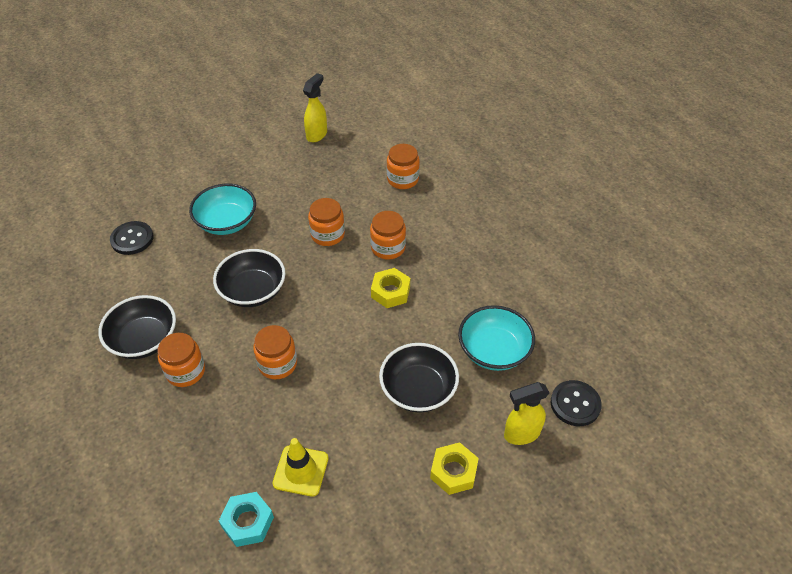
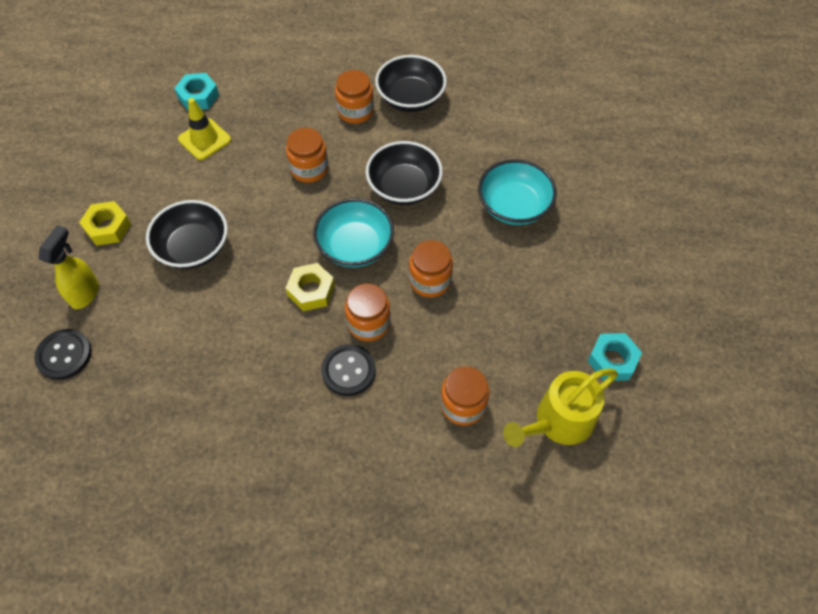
camera: 125 degrees right, 10 degrees up
black button [110,221,154,255] -> black button moved to [321,344,376,396]
yellow spray bottle [303,73,327,142] -> turquoise nut [588,333,642,381]
turquoise bowl [458,305,535,371] -> turquoise bowl moved to [313,198,394,268]
none -> yellow watering can [503,369,618,447]

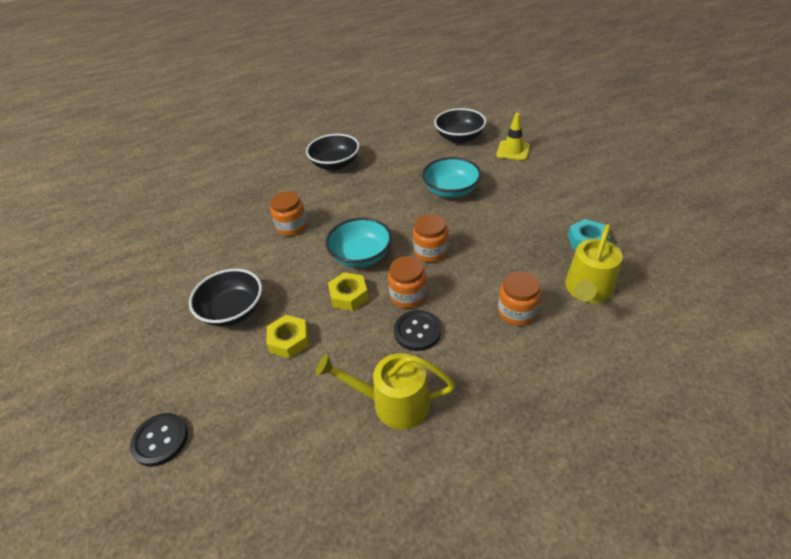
camera: 25 degrees left, 15 degrees down
yellow spray bottle [39,225,99,309] -> none
yellow nut [79,201,131,246] -> yellow nut moved to [267,315,309,358]
turquoise nut [174,73,219,111] -> none
yellow traffic cone [178,98,231,160] -> yellow traffic cone moved to [496,113,530,160]
orange jar [335,70,374,123] -> none
black bowl [366,141,443,205] -> black bowl moved to [434,108,486,143]
none -> yellow watering can [316,353,455,429]

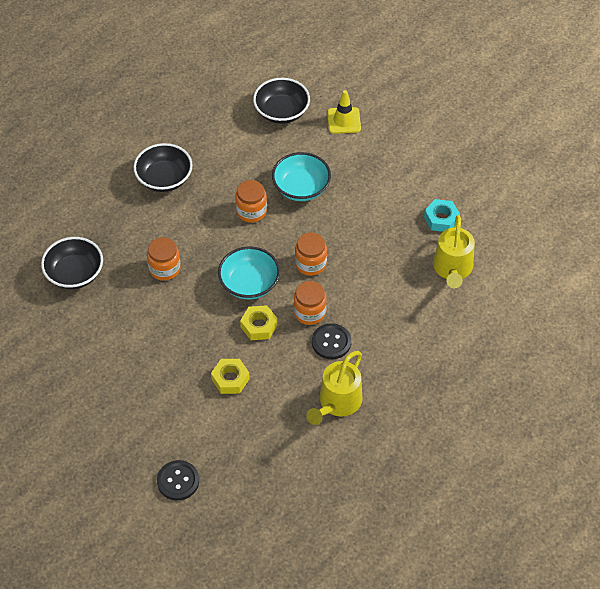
camera: 25 degrees left, 10 degrees up
black bowl [189,269,262,326] -> black bowl moved to [41,237,103,289]
yellow watering can [316,353,455,429] -> yellow watering can turned 45 degrees counterclockwise [307,351,362,425]
orange jar [498,271,541,326] -> orange jar moved to [235,180,267,223]

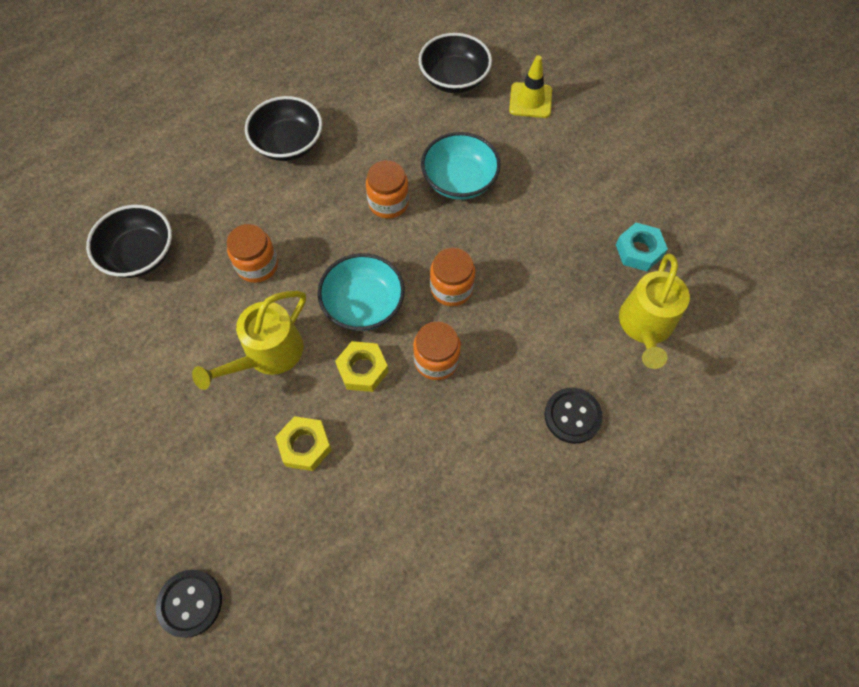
camera: 10 degrees right, 10 degrees up
yellow watering can [307,351,362,425] -> yellow watering can moved to [192,291,306,390]
black button [312,323,351,359] -> black button moved to [544,388,603,444]

